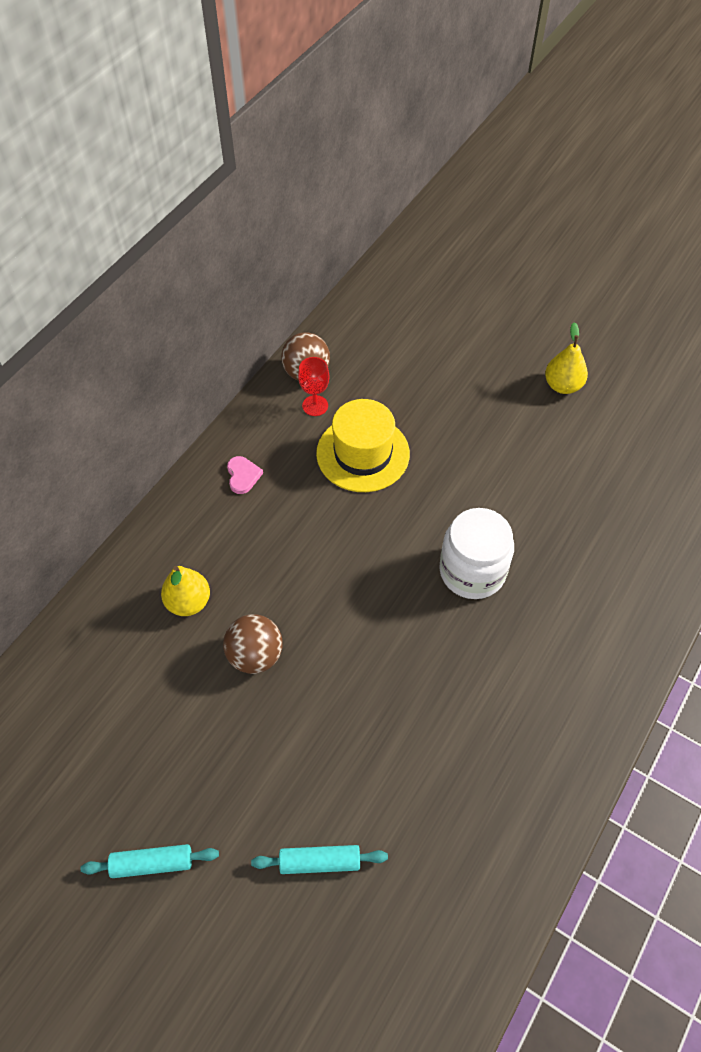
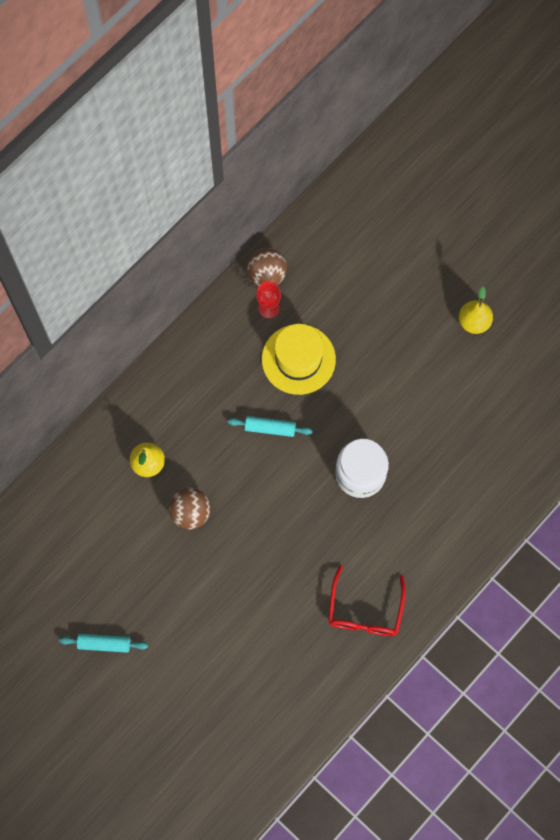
camera: 10 degrees right, 15 degrees up
pink heart [227,456,263,494] -> none
turquoise rolling pin [251,845,388,874] -> turquoise rolling pin moved to [228,416,313,437]
none -> red glasses [328,565,406,636]

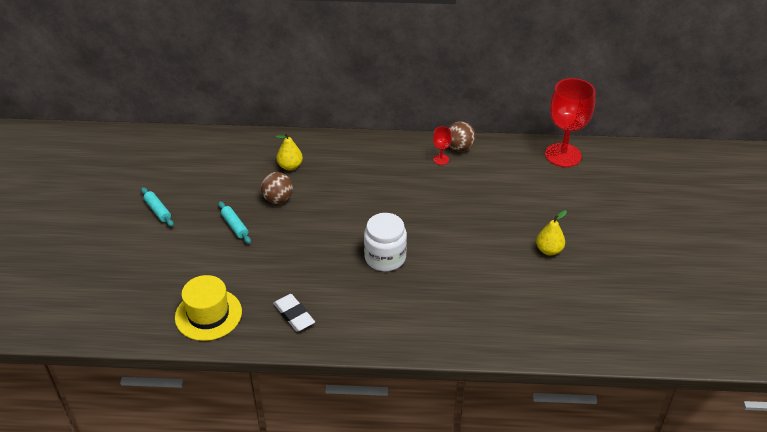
camera: 50 degrees right, 30 degrees down
turquoise rolling pin [228,416,313,437] -> turquoise rolling pin moved to [218,201,251,244]
yellow hat [262,324,336,395] -> yellow hat moved to [175,275,242,341]
red glasses [328,565,406,636] -> white eraser [273,294,315,332]
none -> red goblet [545,78,595,167]

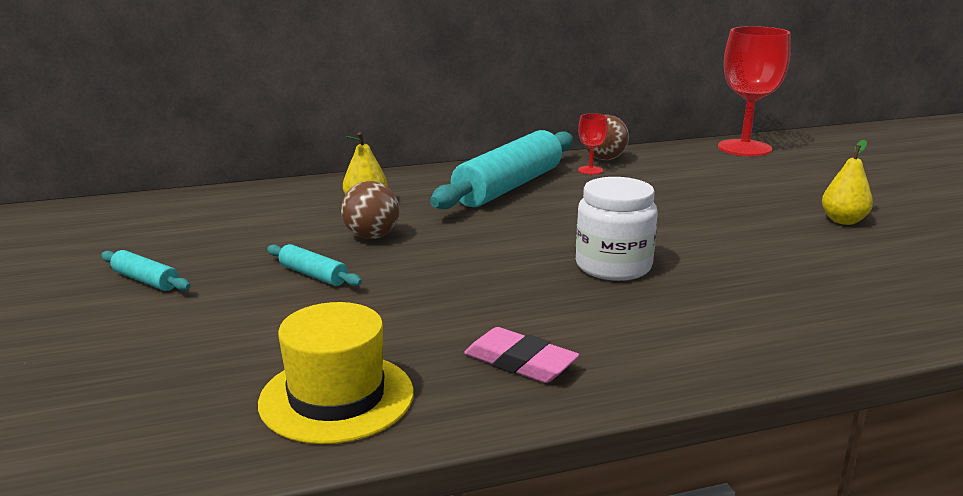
camera: 20 degrees left, 20 degrees down
white eraser [273,294,315,332] -> pink eraser [464,327,579,383]
none -> turquoise rolling pin [430,130,573,209]

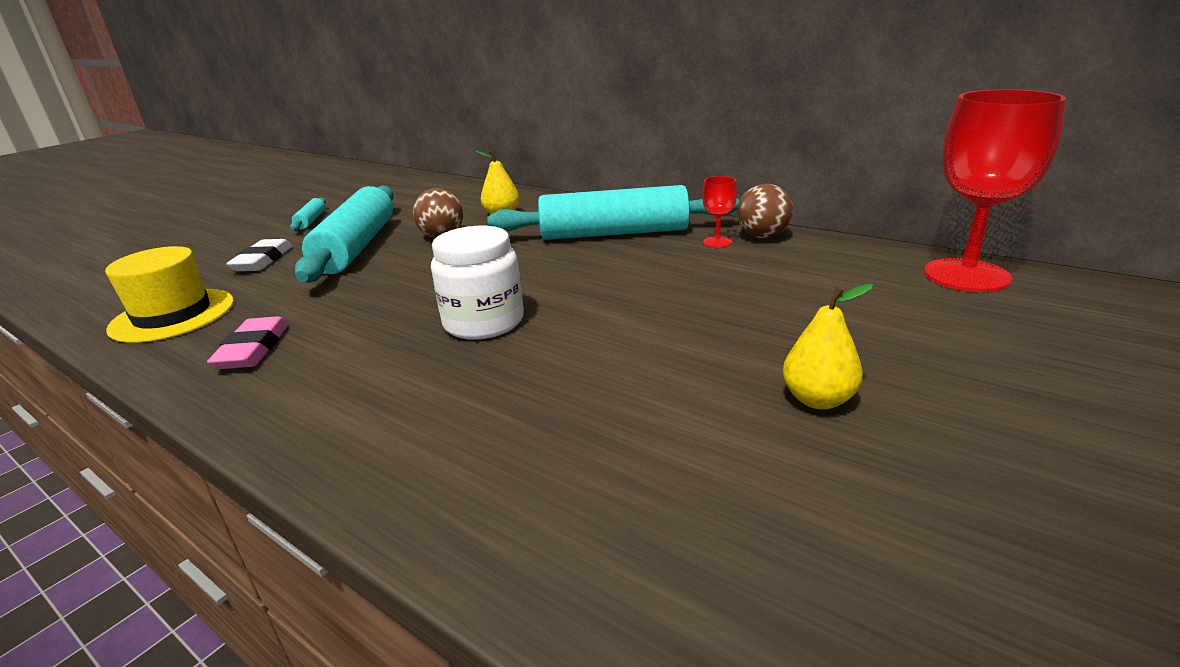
camera: 55 degrees right, 5 degrees up
turquoise rolling pin [267,244,362,286] -> turquoise rolling pin [295,186,394,283], size x2.35
none -> white eraser [226,239,292,271]

